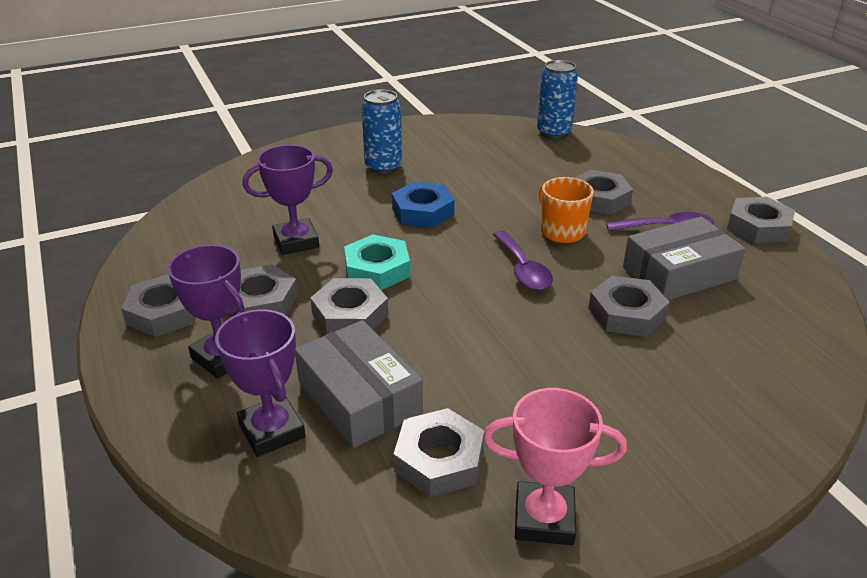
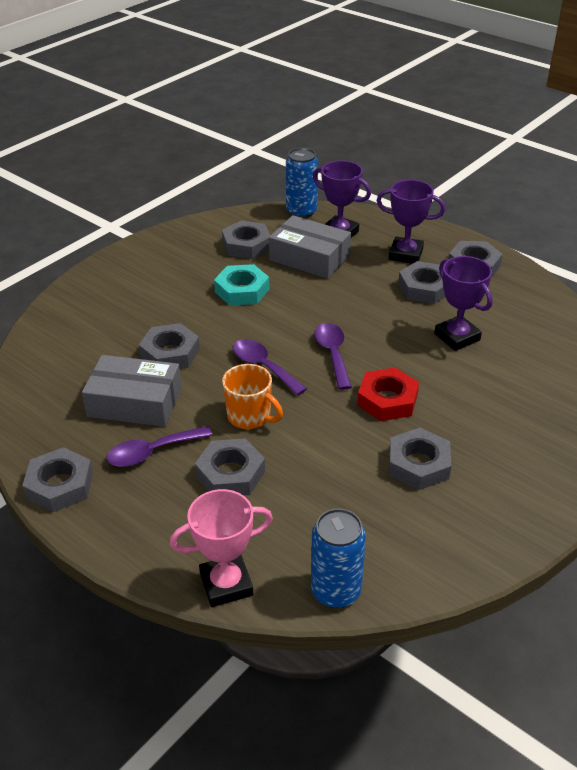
camera: 155 degrees right, 5 degrees up
purple trophy [243,145,333,255] -> purple trophy turned 75 degrees counterclockwise [434,256,493,351]
grey nut [310,278,388,334] -> grey nut moved to [389,428,451,490]
turquoise nut [344,234,410,290] -> turquoise nut moved to [214,264,269,306]
blue can [361,89,402,174] -> blue can moved to [286,148,318,218]
blue nut [392,182,454,228] -> red nut [357,368,419,421]
pink trophy [483,388,627,545] -> pink trophy moved to [170,489,273,607]
grey box [623,217,746,300] -> grey box turned 60 degrees clockwise [82,355,182,427]
none -> purple spoon [314,323,352,390]

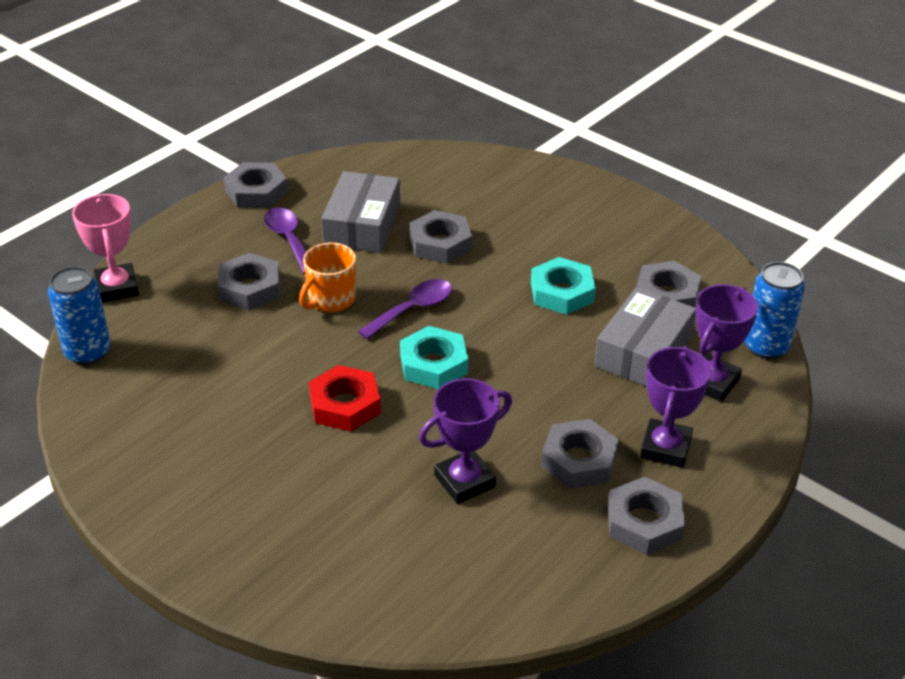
camera: 90 degrees right, 0 degrees up
purple spoon [314,323,352,390] -> turquoise nut [400,326,468,389]
grey nut [389,428,451,490] -> none

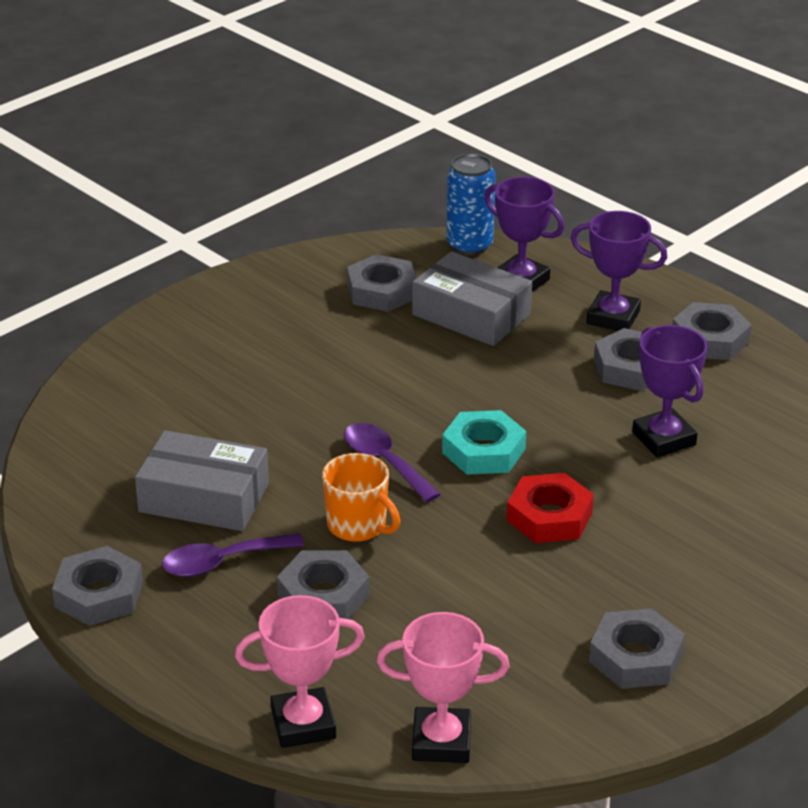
camera: 85 degrees left, 5 degrees down
blue can [48,266,111,365] -> pink trophy [377,612,510,763]
grey nut [410,210,472,263] -> grey nut moved to [589,608,685,689]
turquoise nut [531,257,596,315] -> none

